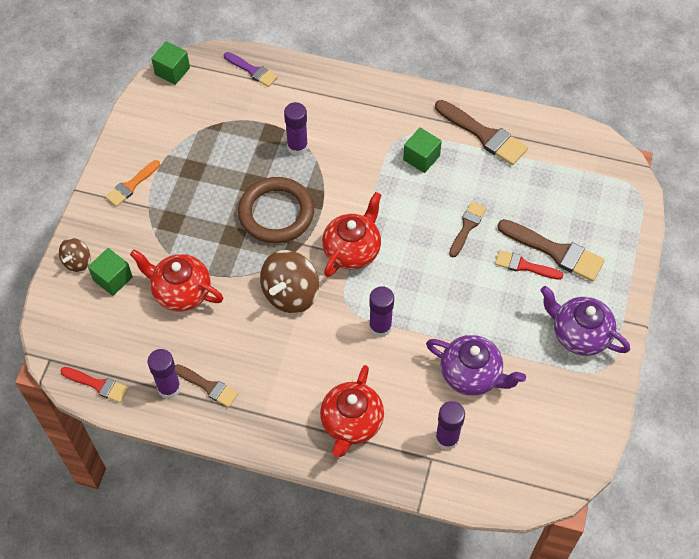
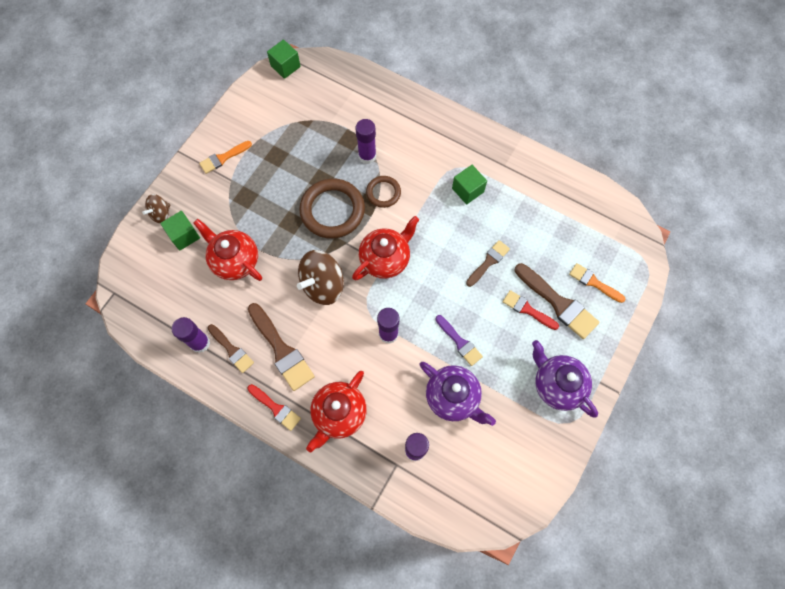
camera: 15 degrees right, 10 degrees up
red brush [60,367,129,403] -> red brush moved to [247,384,301,431]
purple brush [224,52,278,87] -> purple brush moved to [435,315,483,366]
brown brush [435,100,528,165] -> brown brush moved to [248,303,315,391]
none -> brown ring [366,176,401,208]
none -> orange brush [569,263,626,303]

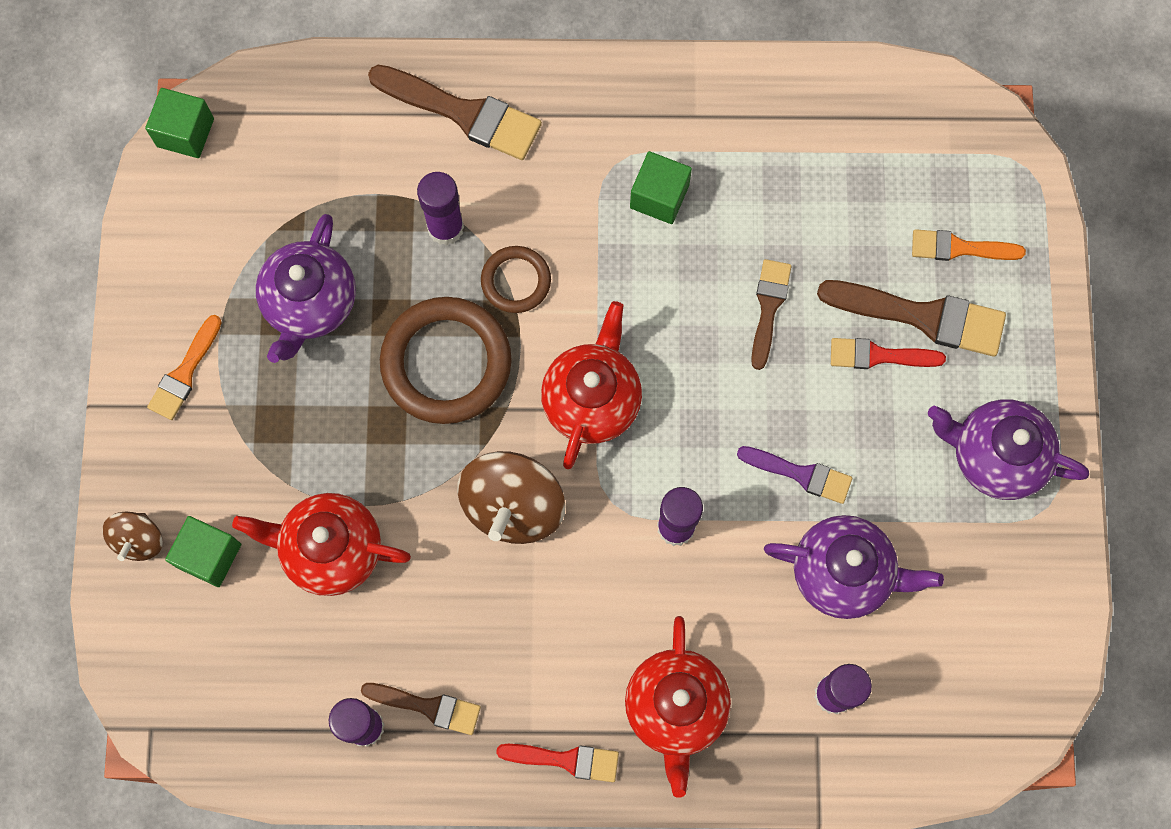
camera: 30 degrees left, 5 degrees up
brown brush [248,303,315,391] -> brown brush moved to [368,65,542,160]
none -> purple teapot [256,214,356,363]

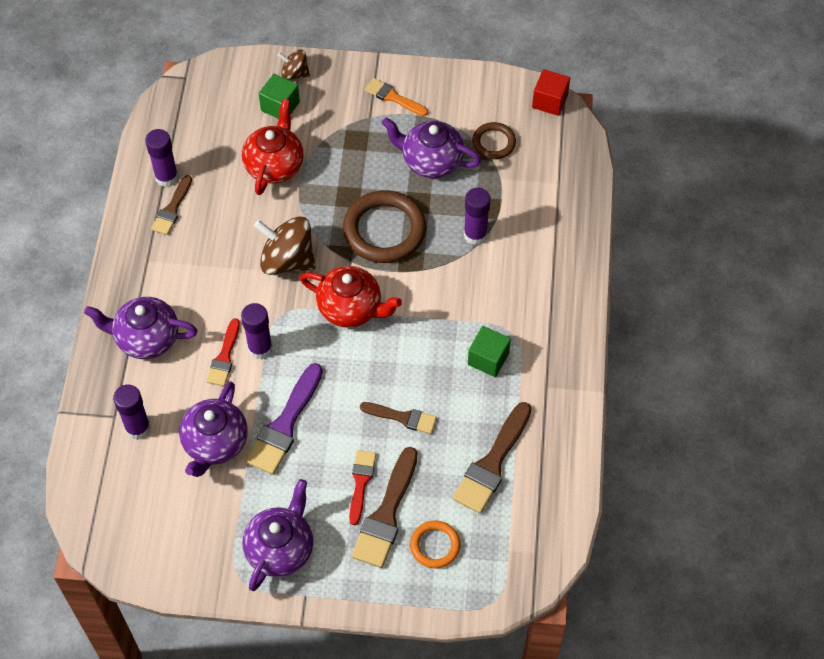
camera: 95 degrees right, 15 degrees down
green cube [145,88,214,158] -> red cube [532,69,570,116]
brown brush [368,65,542,160] -> brown brush moved to [453,402,532,514]
brown ring [481,246,551,313] -> brown ring moved to [472,122,516,159]
red brush [496,744,619,782] -> red brush moved to [206,318,240,386]
red teapot [625,616,731,798] -> purple teapot [84,297,198,359]
purple brush [737,446,852,504] -> purple brush [245,363,323,475], size x1.64
orange brush [912,229,1026,261] -> orange ring [410,521,460,568]

